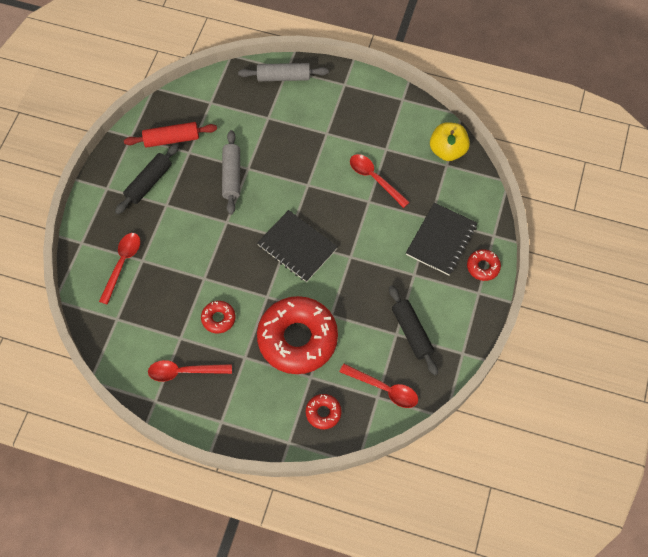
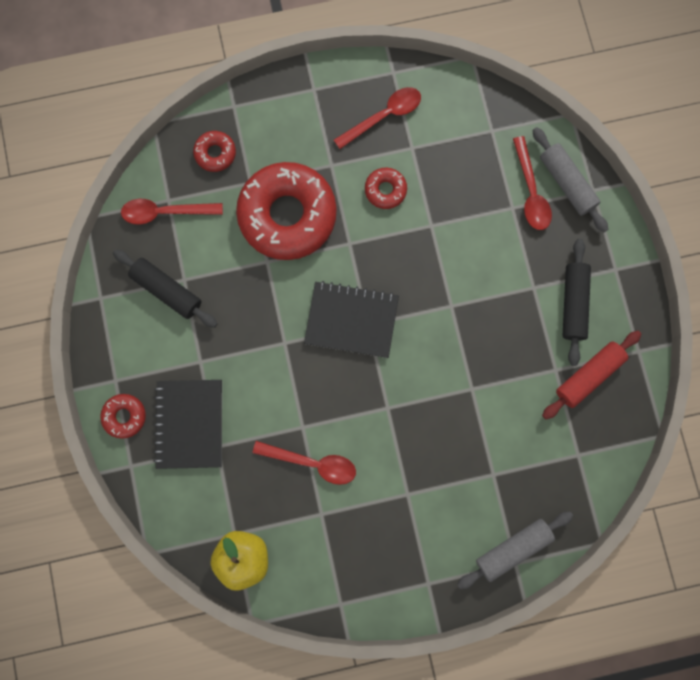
camera: 150 degrees right, 15 degrees up
grey rolling pin [222,130,240,215] -> grey rolling pin moved to [532,127,608,232]

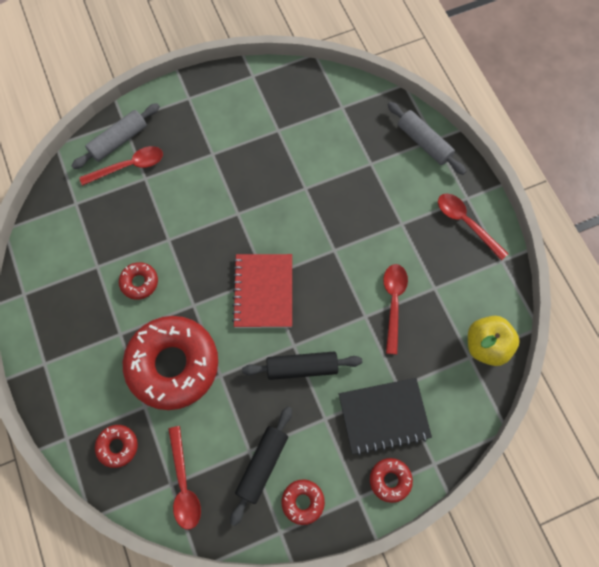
camera: 100 degrees left, 10 degrees down
black notebook [304,281,399,358] -> red notebook [232,254,292,328]
red spoon [334,87,421,149] -> red spoon moved to [438,194,509,261]
red rolling pin [542,331,641,419] -> none
black rolling pin [563,239,591,366] -> black rolling pin moved to [242,352,362,380]
none -> red donut [281,479,325,525]

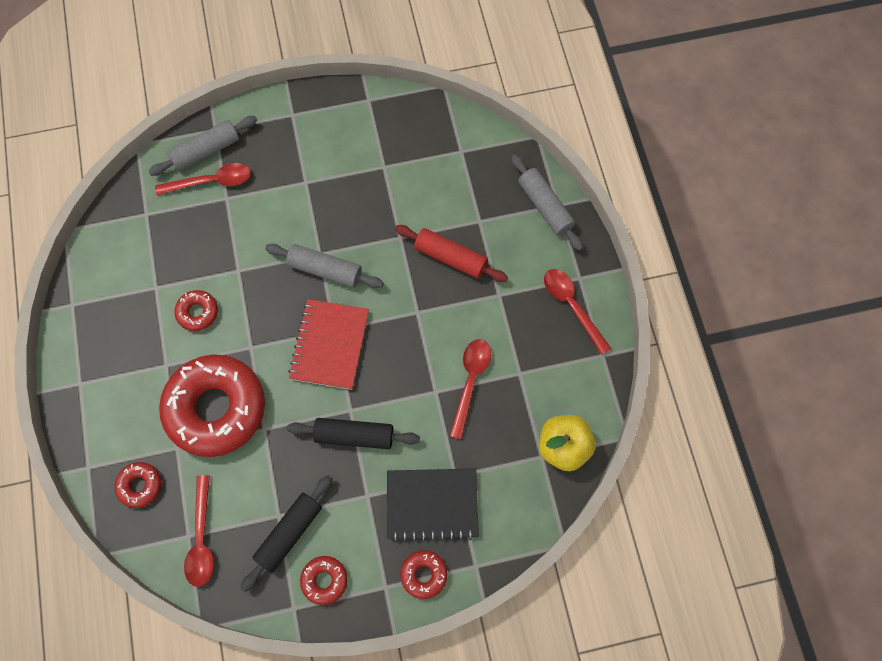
camera: 10 degrees right, 0 degrees up
none -> grey rolling pin [265,244,383,288]
none -> red rolling pin [395,225,508,282]

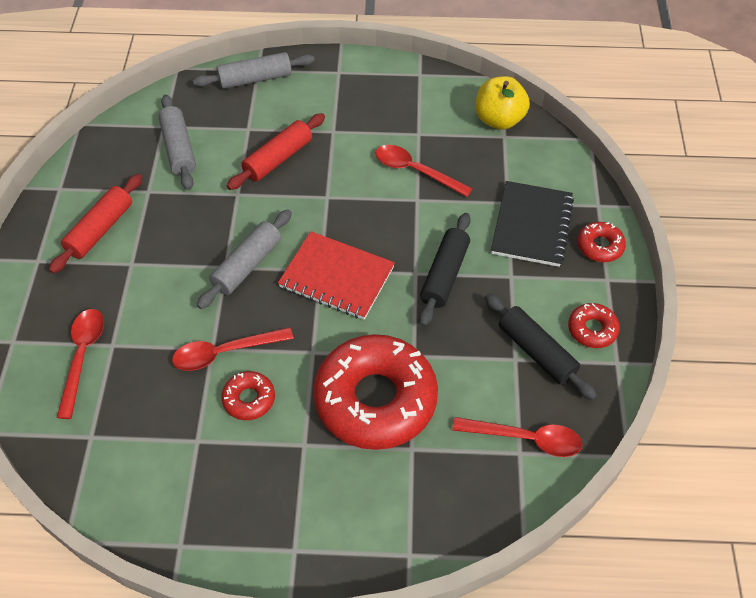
camera: 75 degrees left, 15 degrees down
red donut [114,462,161,508] -> none
grey rolling pin [148,116,257,176] -> grey rolling pin moved to [158,95,196,190]
red spoon [544,269,612,355] -> red spoon moved to [172,327,294,371]
none -> red rolling pin [49,174,142,274]

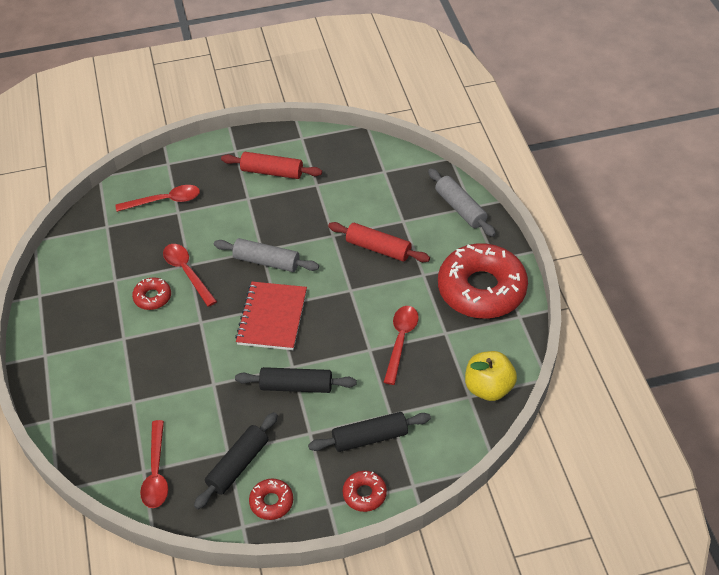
camera: 75 degrees right, 5 degrees down
grey rolling pin [158,95,196,190] -> none
red donut [313,334,438,450] -> red donut moved to [438,243,528,319]
black notebook [491,181,574,267] -> black rolling pin [308,412,431,452]

